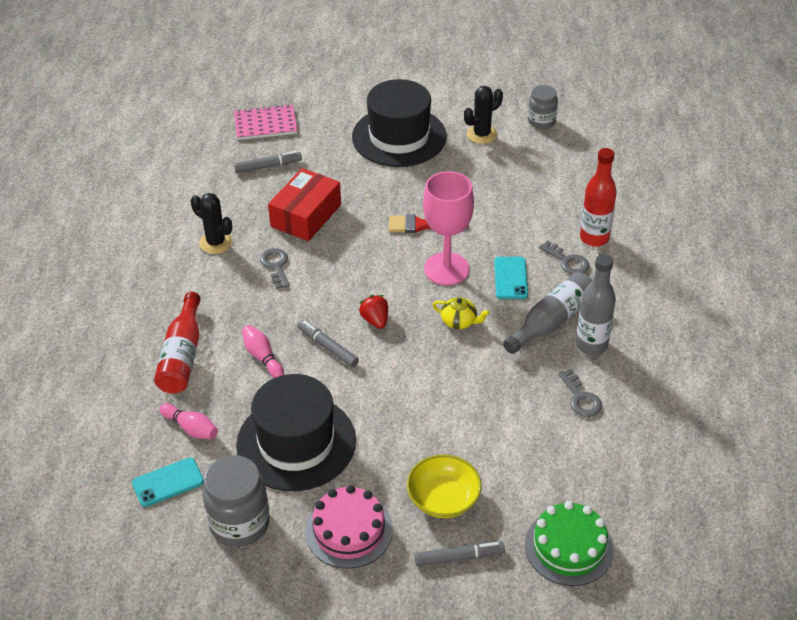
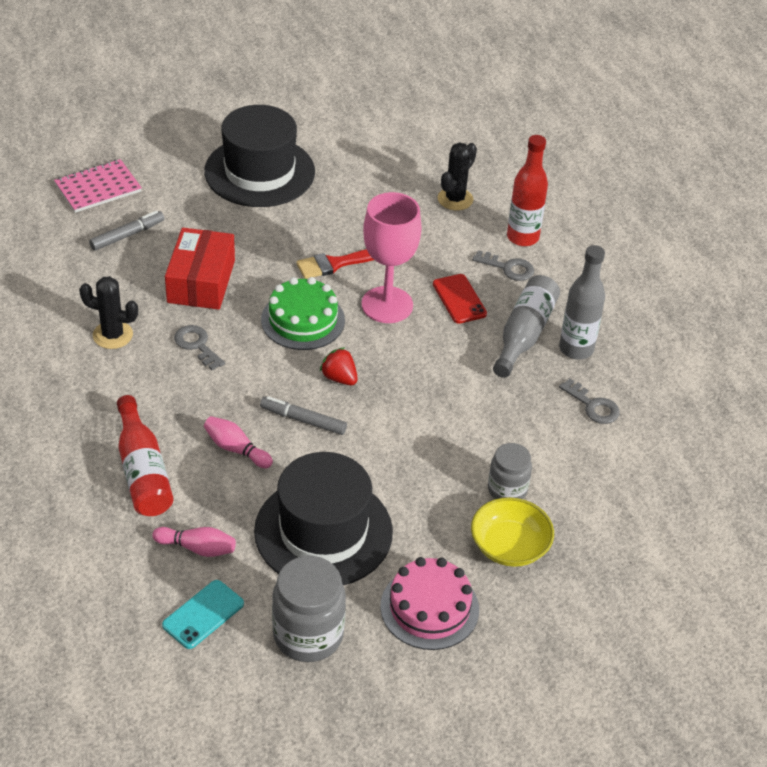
camera: 25 degrees left, 0 degrees up
grey marker [414,542,505,566] -> none
yellow teapot [433,297,490,329] -> none
black cactus [464,86,503,144] -> black cactus moved to [438,143,477,211]
turquoise phone [494,257,528,299] -> red phone [433,274,487,324]
green cake [525,501,614,586] -> green cake moved to [261,277,345,350]
grey jar [528,85,558,129] -> grey jar moved to [488,443,532,499]

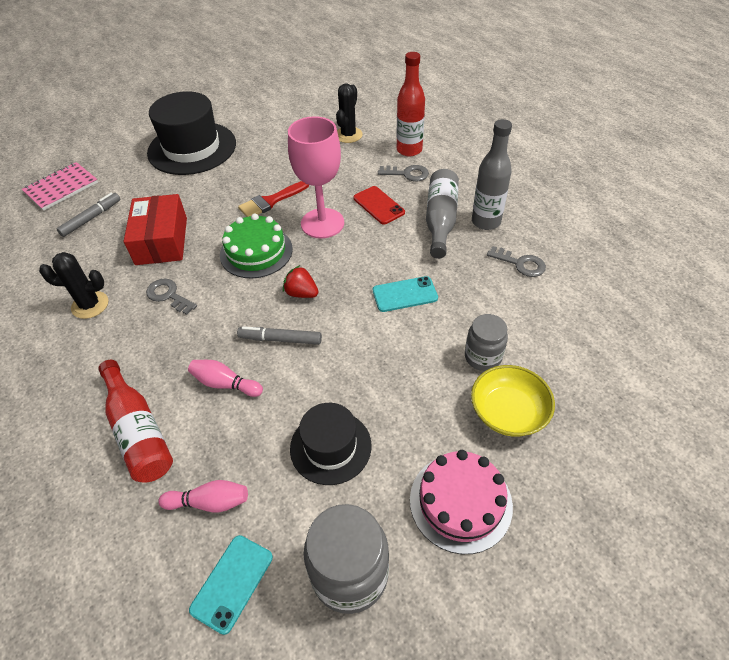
camera: 10 degrees left, 5 degrees up
black hat [254,452,393,585] -> black hat [290,403,372,485], size x0.59
none -> turquoise phone [373,276,438,312]

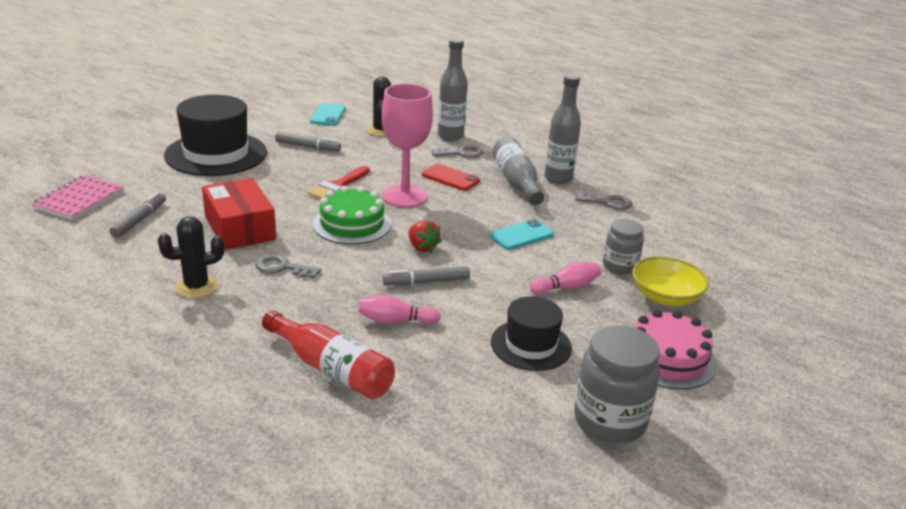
camera: 25 degrees left, 20 degrees down
pink bowling pin [158,480,248,513] -> pink bowling pin moved to [530,262,601,295]
turquoise phone [189,535,273,635] -> turquoise phone moved to [310,103,346,126]
red strawberry [283,265,319,298] -> red strawberry turned 135 degrees counterclockwise [409,220,442,253]
red bottle [396,52,425,157] -> grey bottle [438,38,468,141]
none -> grey marker [275,132,341,152]

